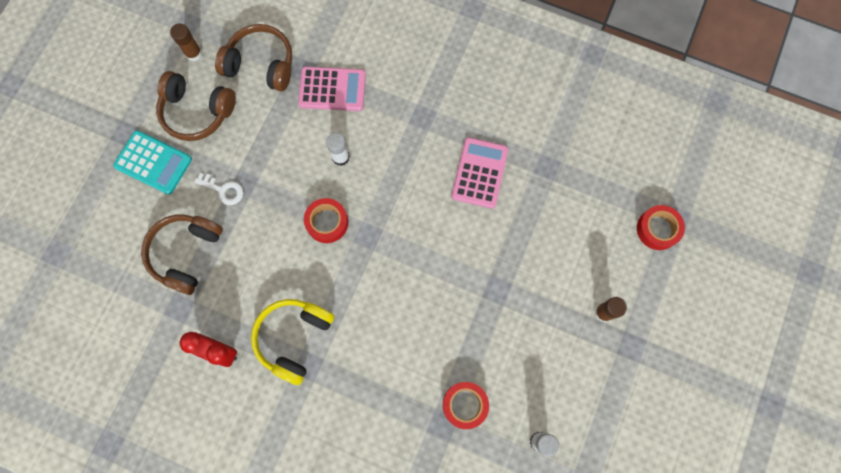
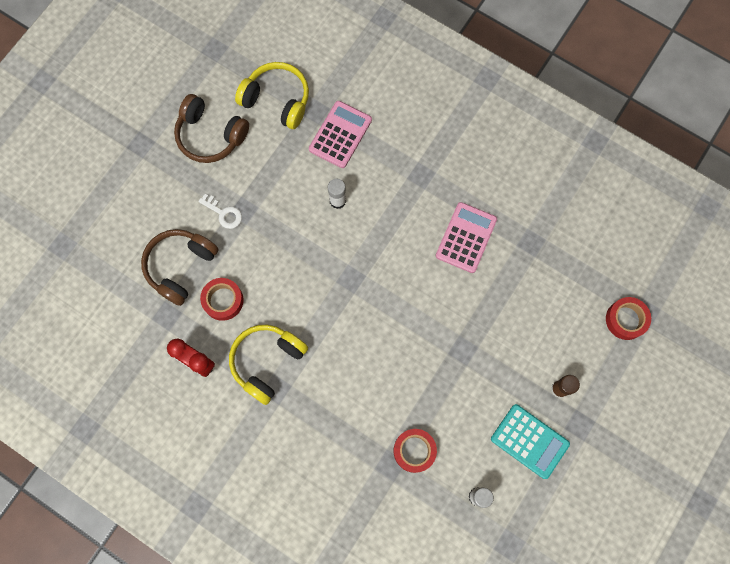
camera: 10 degrees right, 0 degrees up
turquoise calculator [113,130,192,195] -> turquoise calculator moved to [491,404,570,479]
brown glue stick [170,23,202,61] -> none
brown headphones [215,24,292,91] -> yellow headphones [235,62,309,129]
pink calculator [298,67,366,111] -> pink calculator turned 75 degrees counterclockwise [309,101,372,168]
red tape [304,198,348,243] -> red tape moved to [200,278,244,321]

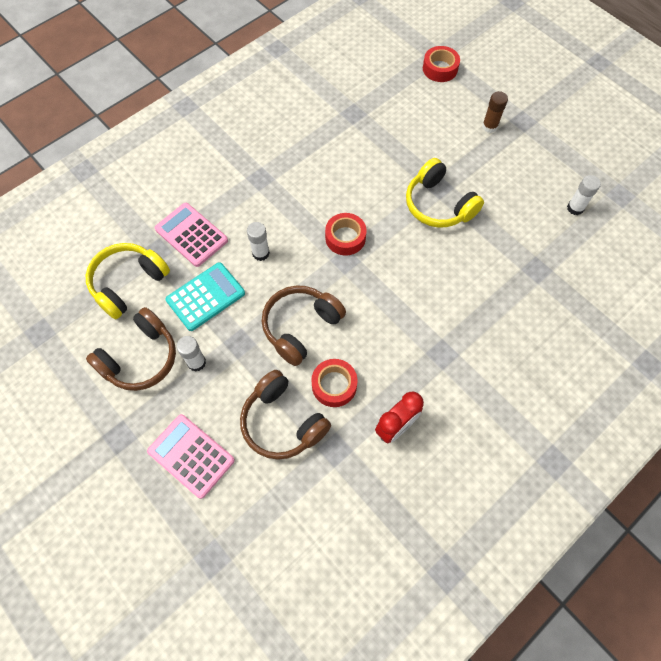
camera: 75 degrees left, 10 degrees down
white key [198,194,242,229] -> none
yellow headphones [229,325,308,405] -> yellow headphones moved to [406,158,484,228]
red tape [394,429,437,473] -> red tape moved to [325,213,367,256]
pink calculator [436,202,497,273] -> pink calculator moved to [147,414,235,499]
turquoise calculator [491,404,570,479] -> turquoise calculator moved to [166,262,245,331]
none -> white glue stick [177,336,206,372]
none -> brown headphones [262,285,346,366]

